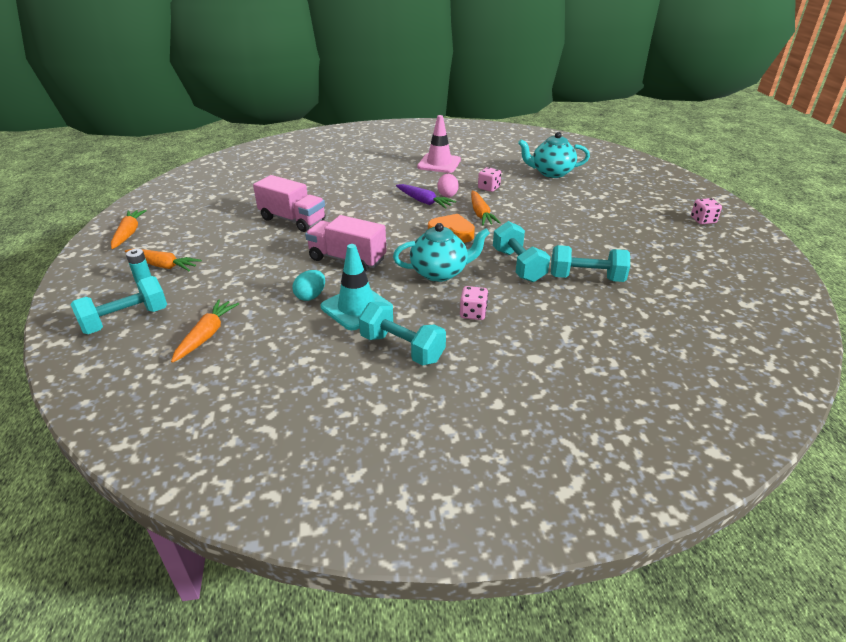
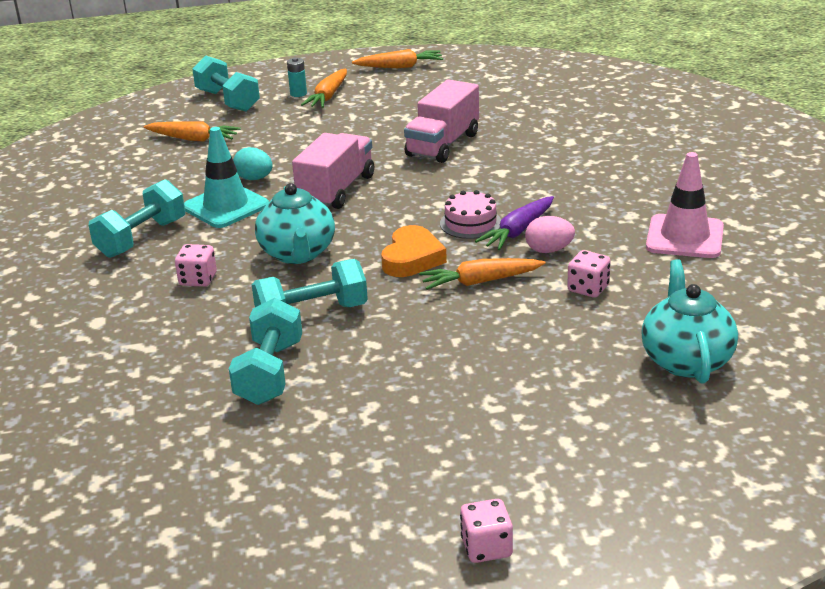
camera: 90 degrees right, 5 degrees down
none -> pink cake [440,190,501,239]

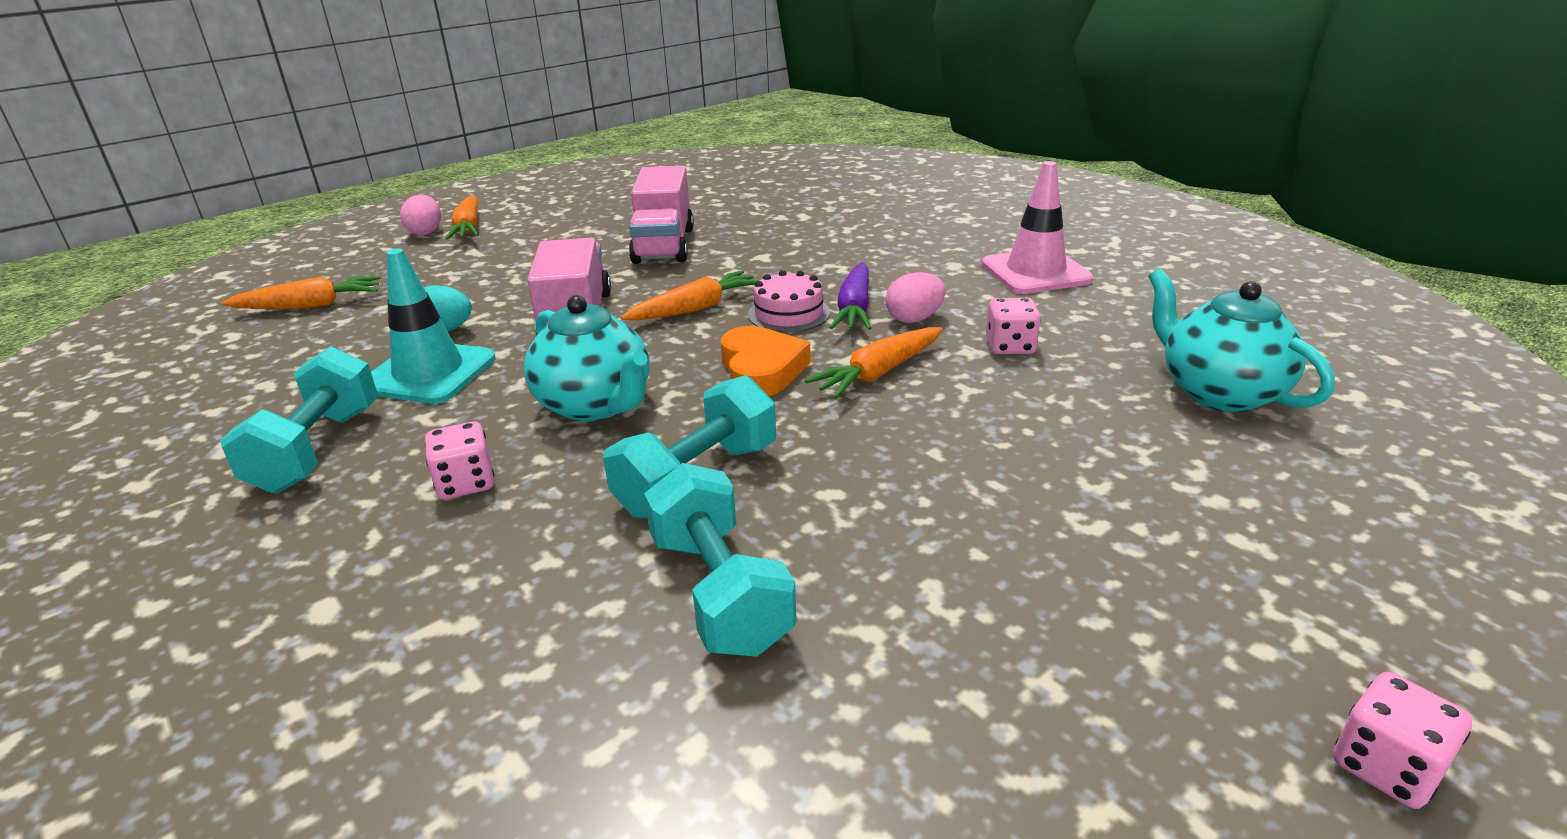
camera: 30 degrees left, 0 degrees up
turquoise dumbbell [192,56,260,112] -> none
turquoise battery [287,57,307,97] -> pink egg [400,195,441,235]
orange carrot [352,49,443,68] -> orange carrot moved to [621,270,760,320]

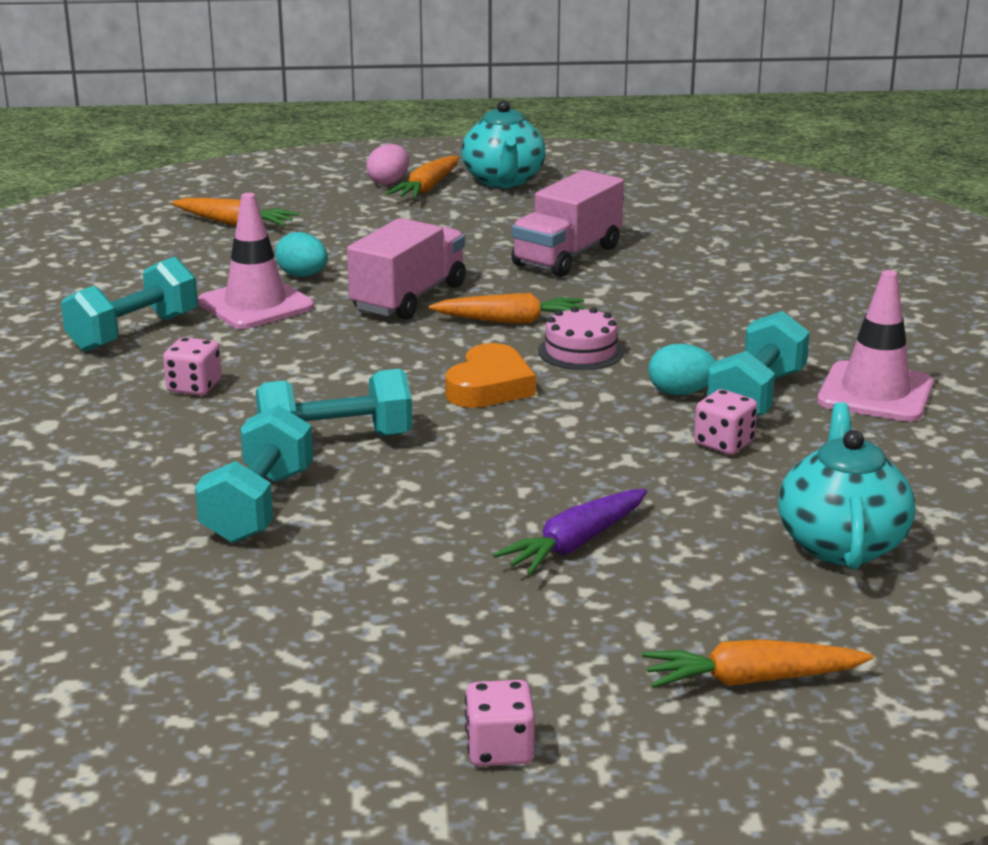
camera: 35 degrees right, 5 degrees down
turquoise traffic cone [371,249,495,404] -> pink traffic cone [198,193,314,329]
turquoise teapot [524,295,650,422] -> turquoise teapot moved to [461,100,546,188]
orange carrot [805,327,943,398] -> orange carrot moved to [642,639,873,688]
purple carrot [830,262,871,330] -> purple carrot moved to [493,489,647,575]
pink egg [885,272,946,323] -> turquoise egg [648,344,716,395]
none -> turquoise dumbbell [707,311,810,416]

